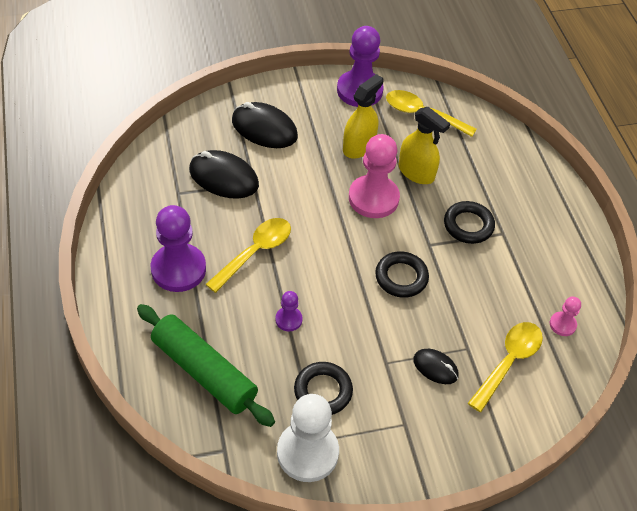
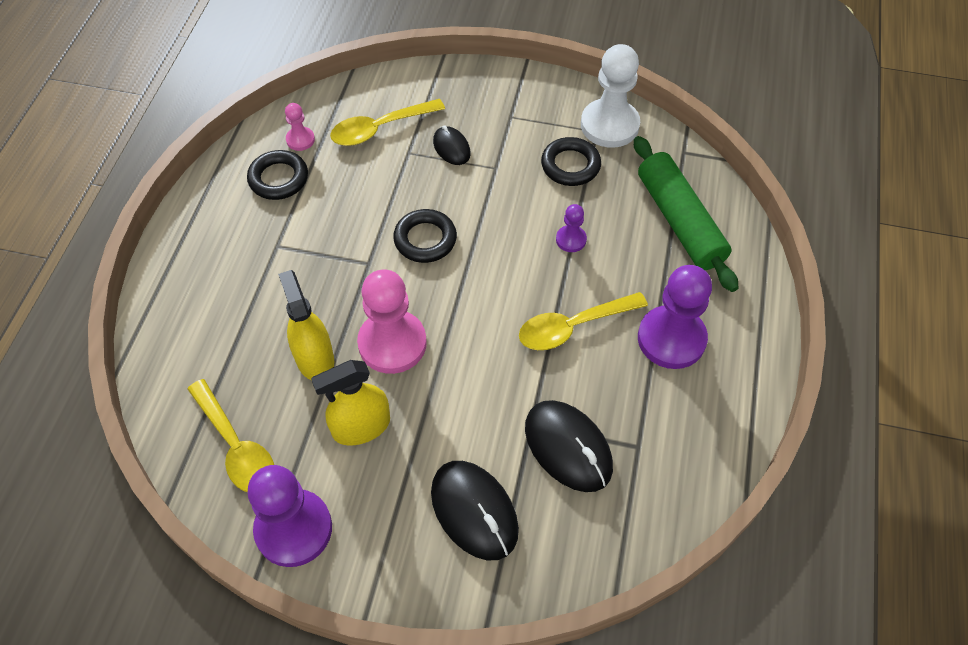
camera: 150 degrees left, 5 degrees up
black ring [444,201,495,244] -> black ring moved to [247,150,308,200]

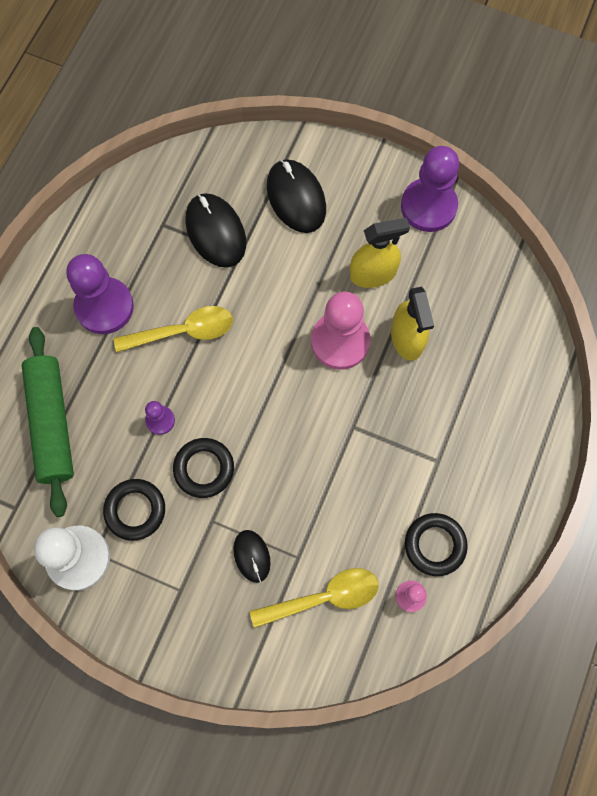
camera: 170 degrees left, 15 degrees up
yellow spoon [187,379,274,492] -> none
black ring [393,209,457,263] -> black ring moved to [173,438,234,498]

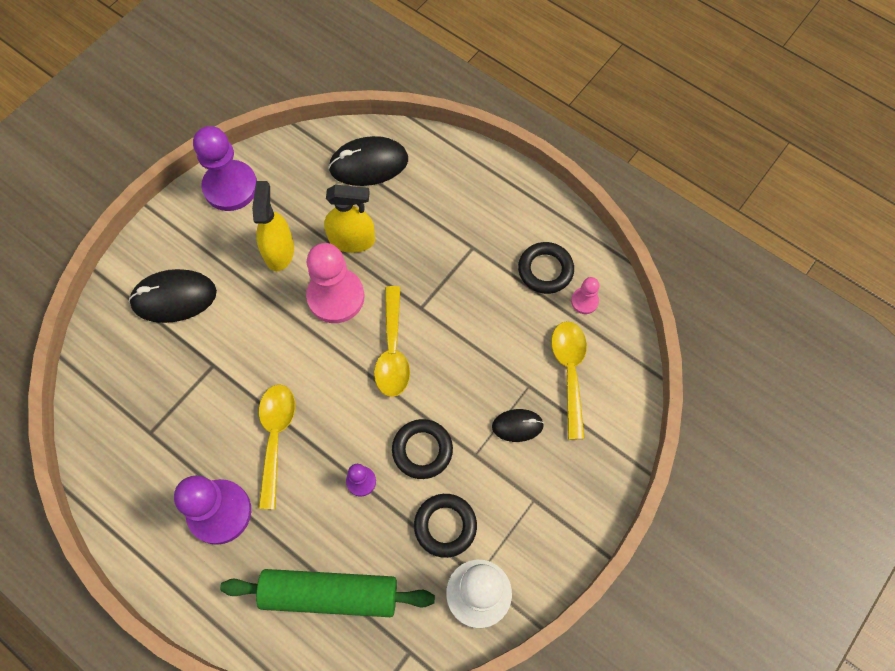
camera: 75 degrees left, 5 degrees down
black mouse [185,193,246,268] -> black mouse moved to [328,136,408,186]
none -> yellow spoon [374,286,410,397]

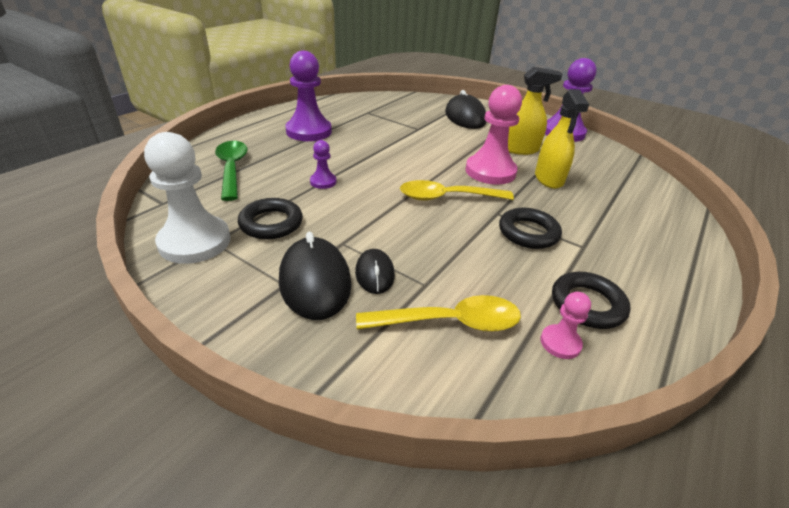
camera: 85 degrees right, 30 degrees down
green rolling pin [220,569,435,617] -> green spoon [215,141,248,201]
yellow spoon [259,384,295,509] -> none
black mouse [328,136,408,186] -> black mouse moved to [279,232,352,320]
black ring [392,419,453,479] -> black ring moved to [499,208,562,249]

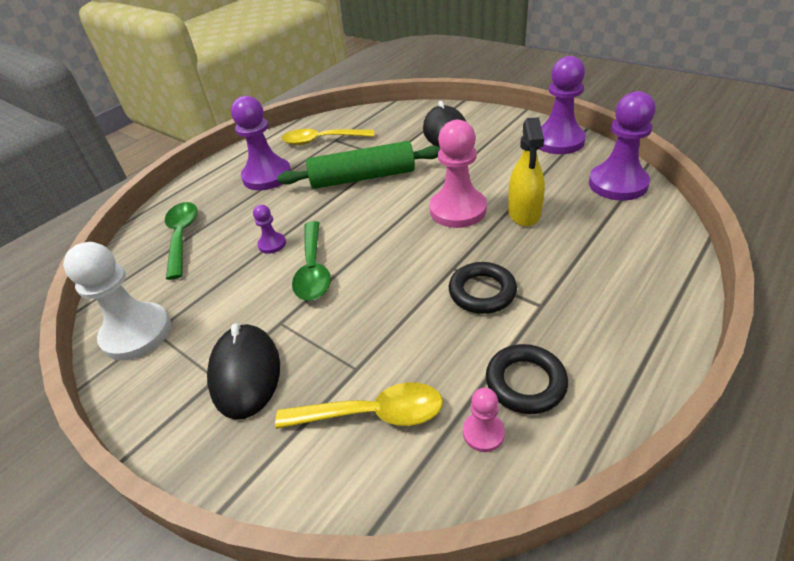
camera: 10 degrees right, 5 degrees up
black ring [238,198,303,239] -> none
black mouse [355,249,395,294] -> none
yellow spoon [400,180,514,201] -> yellow spoon moved to [282,129,374,145]
yellow spray bottle [508,67,562,155] -> none
none -> green rolling pin [277,141,441,189]
none -> green spoon [292,221,331,300]
none -> purple pawn [589,91,656,201]

